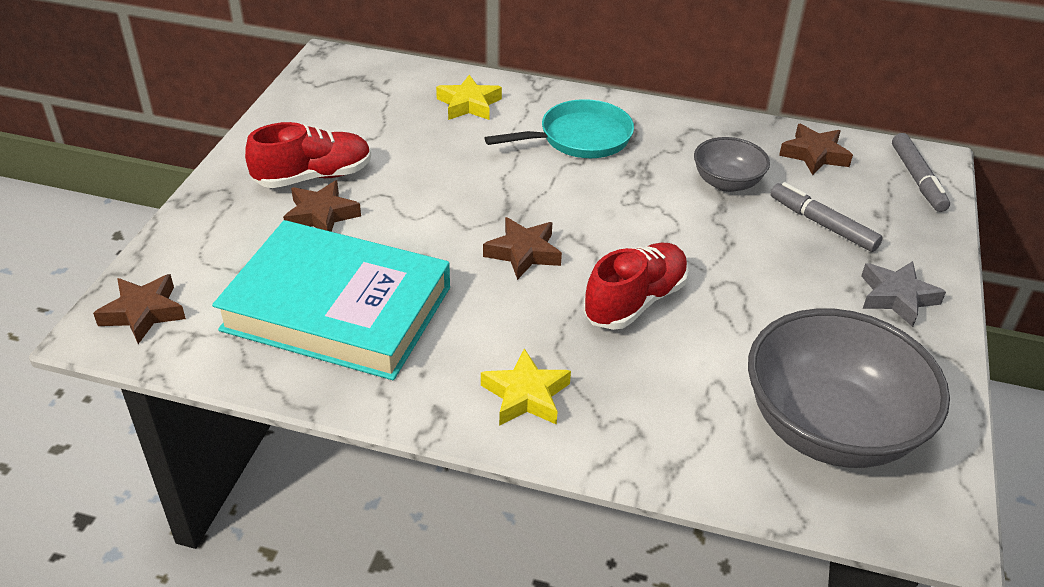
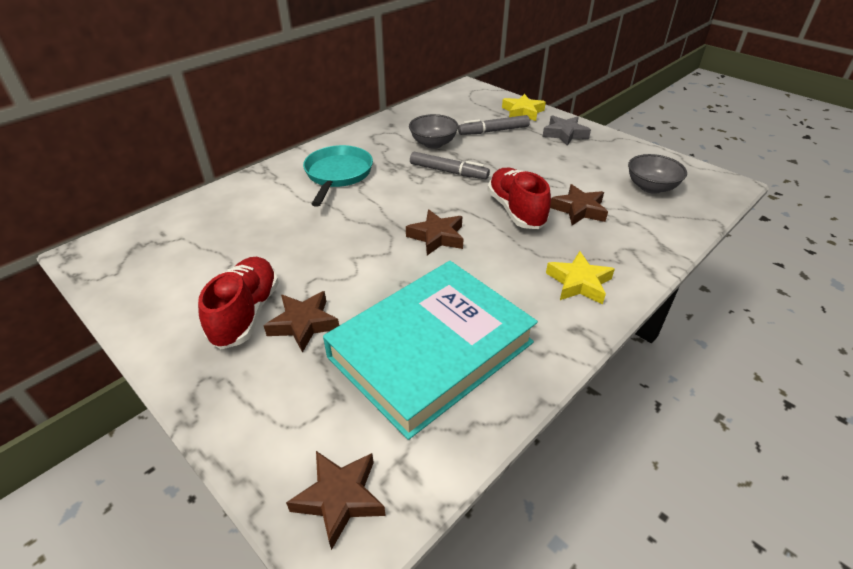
camera: 60 degrees left, 0 degrees up
yellow star [436,75,502,120] -> yellow star moved to [502,94,546,121]
grey bowl [748,308,950,468] -> grey bowl [628,154,687,194], size x0.51
brown star [779,124,853,175] -> brown star moved to [550,184,608,225]
grey marker [892,133,950,212] -> grey marker moved to [410,152,490,179]

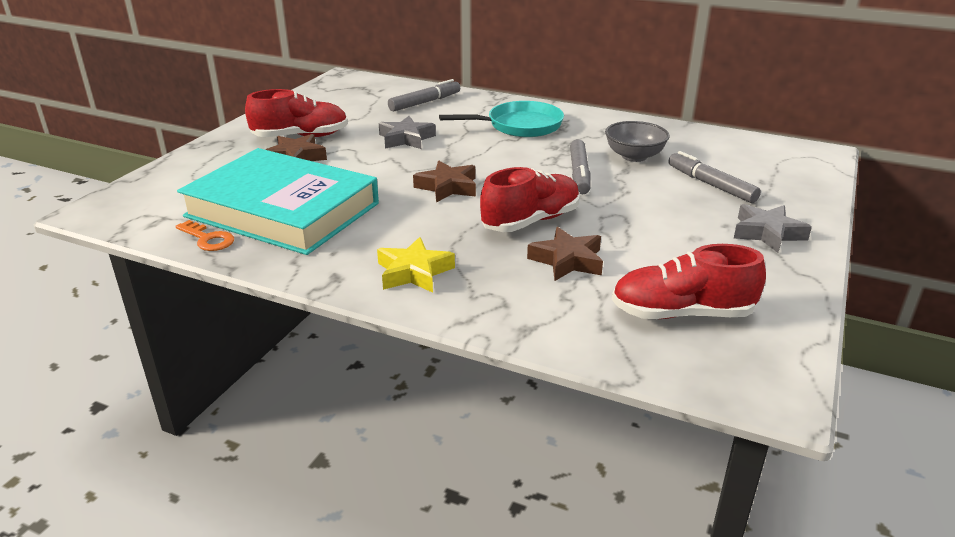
camera: 70 degrees right, 10 degrees down
brown star [286,451,386,550] -> none
yellow star [502,94,546,121] -> none
grey bowl [628,154,687,194] -> red shoe [612,244,766,319]
none -> orange key [175,220,234,251]
none -> grey star [379,116,436,149]
none -> grey marker [388,79,460,111]

